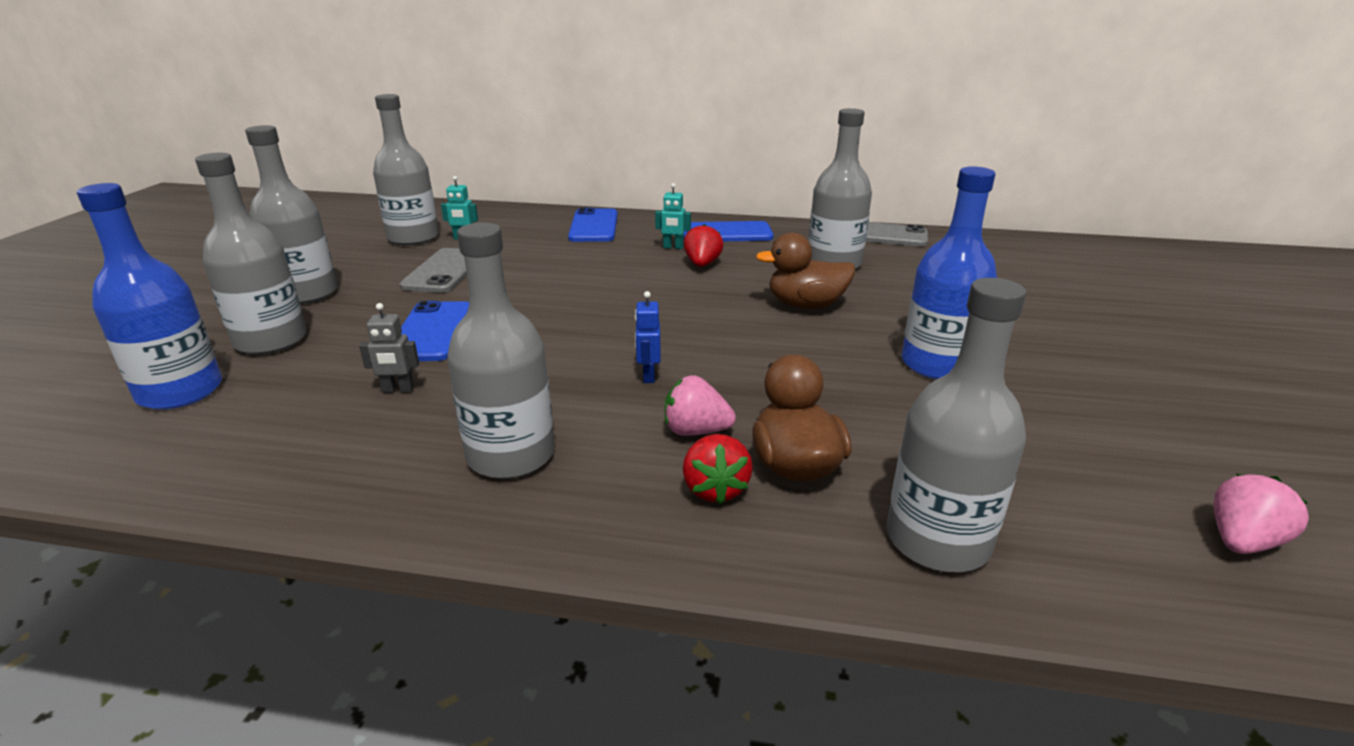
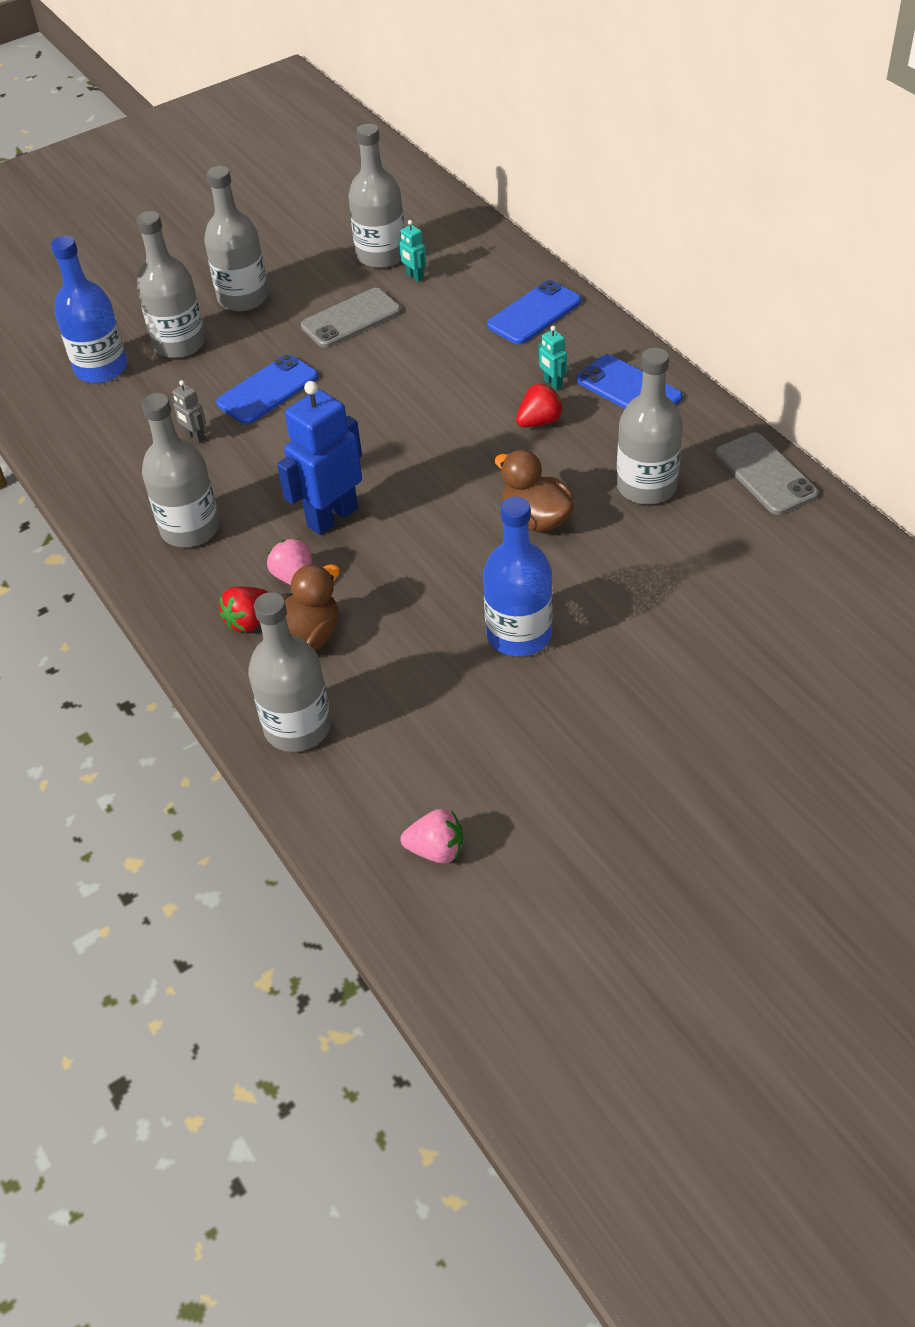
camera: 50 degrees right, 20 degrees up
blue robot [635,291,661,383] -> blue robot [277,381,362,535], size x2.26

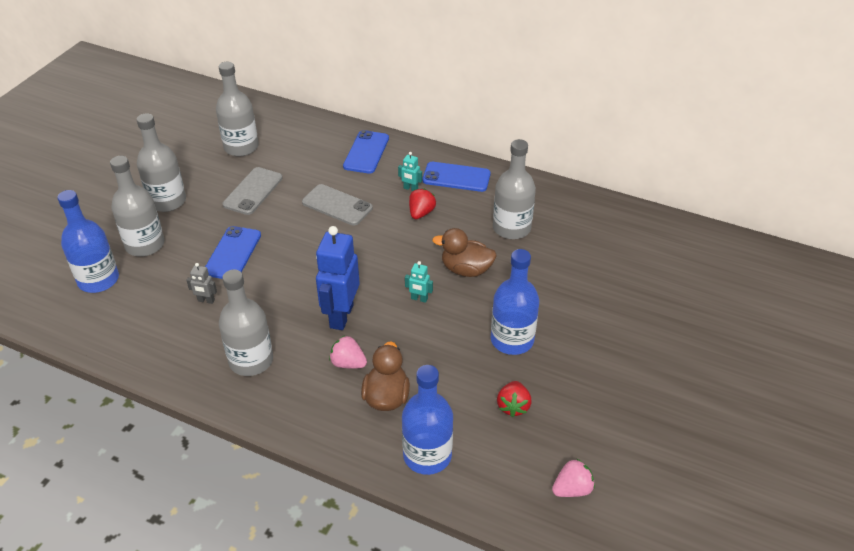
camera: 35 degrees left, 5 degrees down
red strawberry [219,586,268,632] -> red strawberry moved to [497,381,532,417]
grey bottle [248,592,331,752] -> blue bottle [402,365,453,475]
turquoise robot [398,220,426,282] -> turquoise robot moved to [405,261,433,303]
grey phone [715,433,818,515] -> grey phone moved to [302,184,373,226]

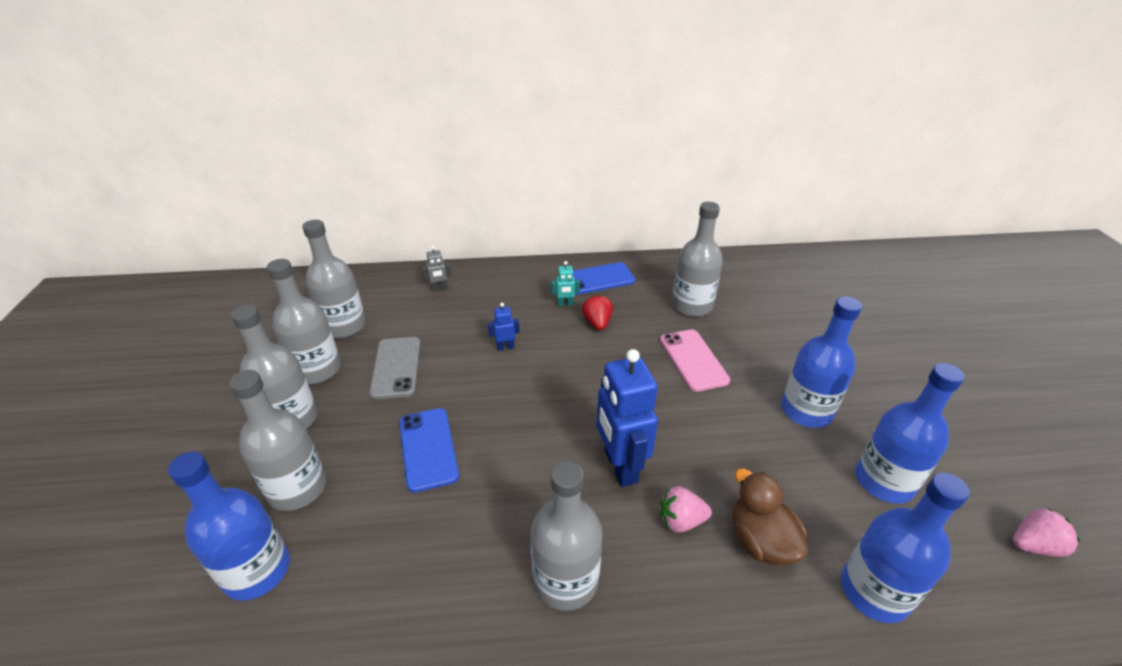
camera: 30 degrees left, 5 degrees down
grey robot [186,263,217,304] -> grey robot moved to [422,246,451,291]
grey phone [302,184,373,226] -> blue robot [488,303,520,351]
blue phone [343,130,389,174] -> none
turquoise robot [405,261,433,303] -> none
brown duck [432,228,496,277] -> pink phone [660,329,730,392]
red strawberry [497,381,532,417] -> blue bottle [855,363,964,503]
pink strawberry [552,458,595,497] -> pink strawberry turned 45 degrees clockwise [1013,509,1080,557]
none -> grey bottle [267,259,341,384]

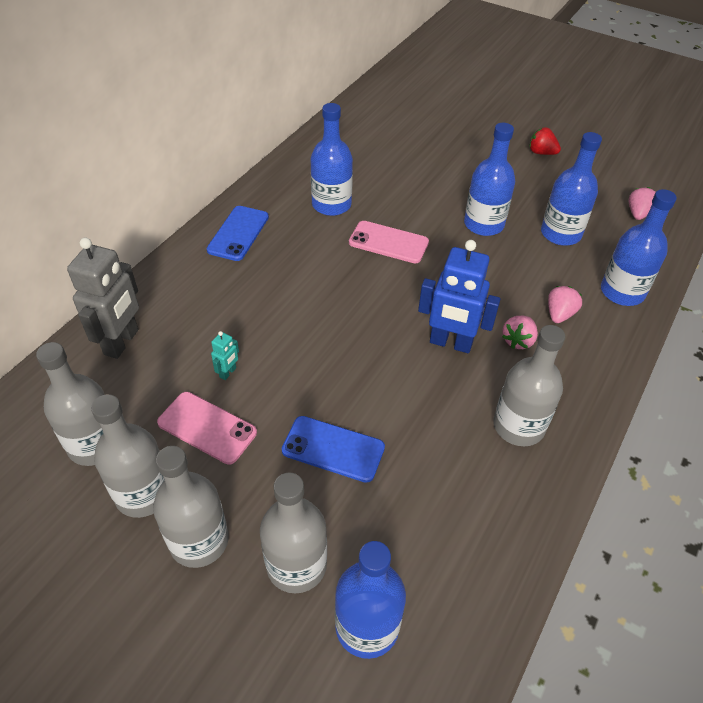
camera: 55 degrees left, 10 degrees up
grey phone [369,337,420,399] -> pink phone [157,392,257,465]
grey robot [422,246,451,291] -> grey robot [67,238,139,359], size x2.26
blue robot [488,303,520,351] -> none
turquoise robot [551,261,580,307] -> turquoise robot moved to [211,331,239,380]
red strawberry [582,294,613,330] -> red strawberry moved to [530,127,561,155]
grey bottle [672,202,723,317] -> blue bottle [311,103,353,216]
brown duck [733,469,808,565] -> pink strawberry [548,286,582,323]

